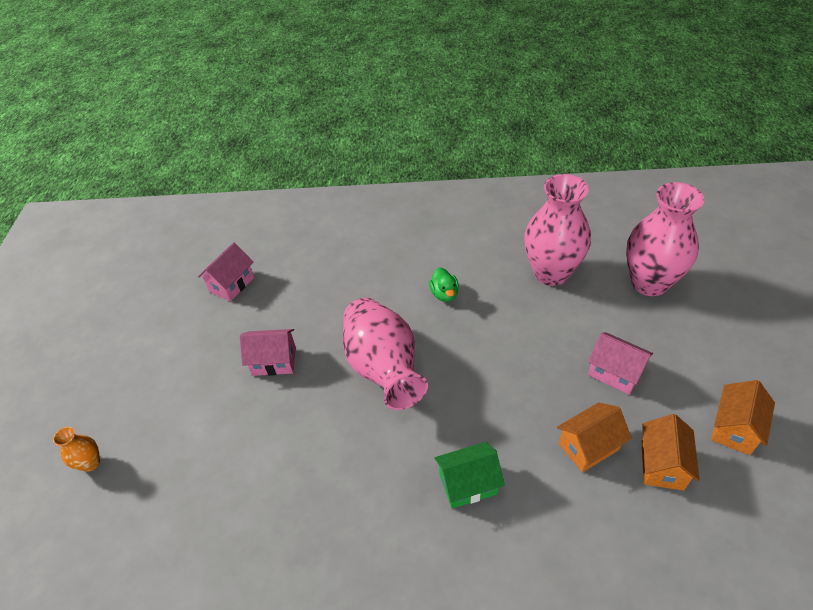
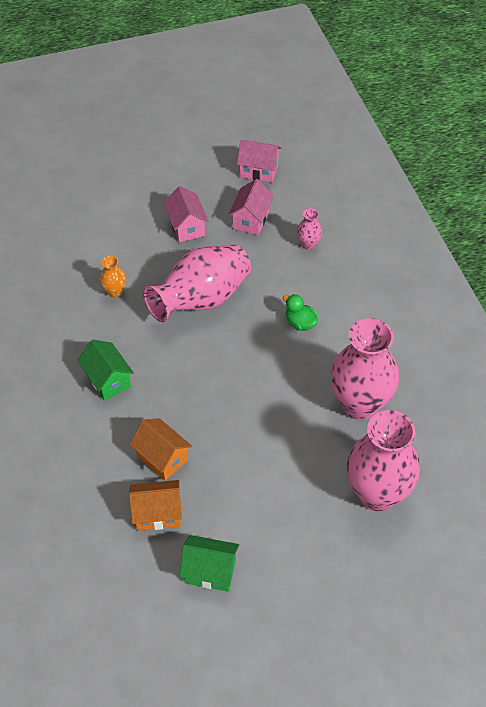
camera: 70 degrees right, 5 degrees up
orange vase [53,427,100,472] -> orange vase moved to [100,256,126,298]
green duck [429,267,459,302] -> green duck turned 75 degrees clockwise [283,294,318,331]
pink house [588,332,653,395] -> pink house moved to [228,179,274,235]
orange house [711,380,775,455] -> green house [179,535,239,592]
none -> pink vase [297,208,322,250]

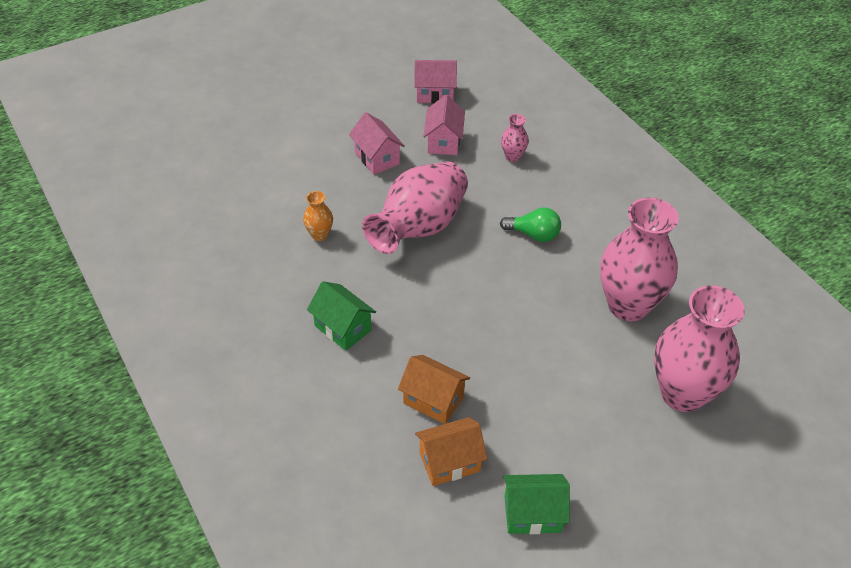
camera: 15 degrees left, 5 degrees down
green duck [283,294,318,331] -> green light bulb [500,207,561,242]

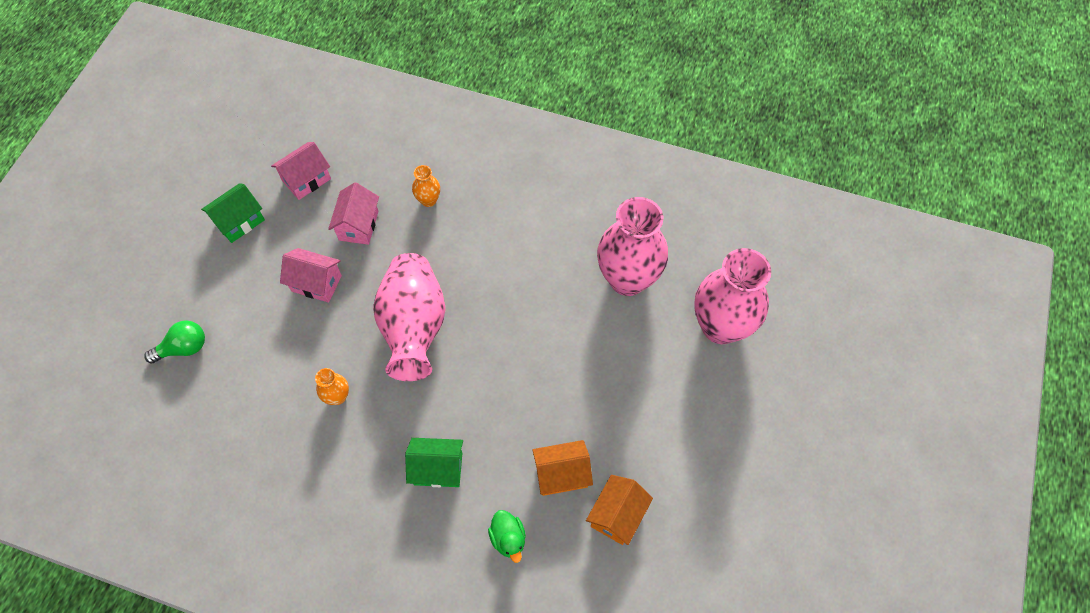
camera: 40 degrees left, 15 degrees up
pink house [423,95,465,155] -> pink house turned 45 degrees clockwise [328,182,379,245]
green light bulb [500,207,561,242] -> green light bulb moved to [144,320,205,363]
pink vase [501,114,529,162] -> orange vase [412,165,440,207]
green house [503,474,570,534] -> green house moved to [201,183,265,243]
none -> green duck [488,510,526,563]

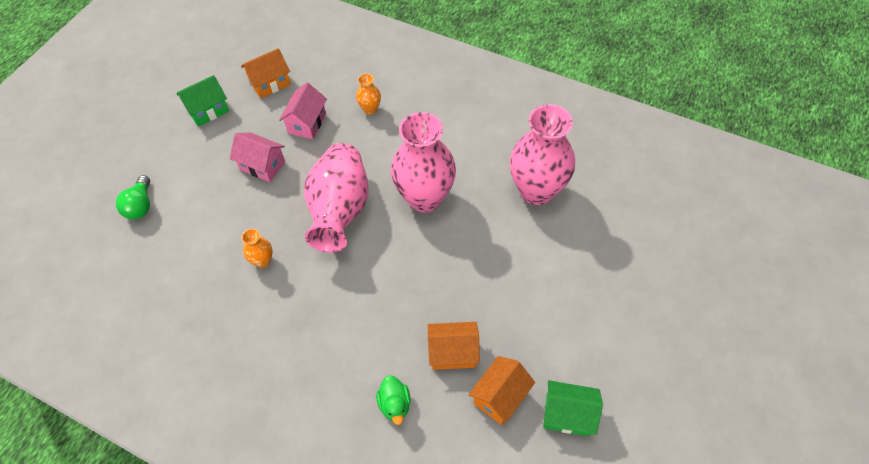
camera: 10 degrees right, 5 degrees down
green light bulb [144,320,205,363] -> green light bulb turned 105 degrees clockwise [116,175,150,220]
pink house [271,142,331,200] -> orange house [241,48,291,98]
green house [405,438,463,487] -> green house moved to [543,380,603,436]
pink vase [694,248,771,344] -> pink vase moved to [391,112,456,212]

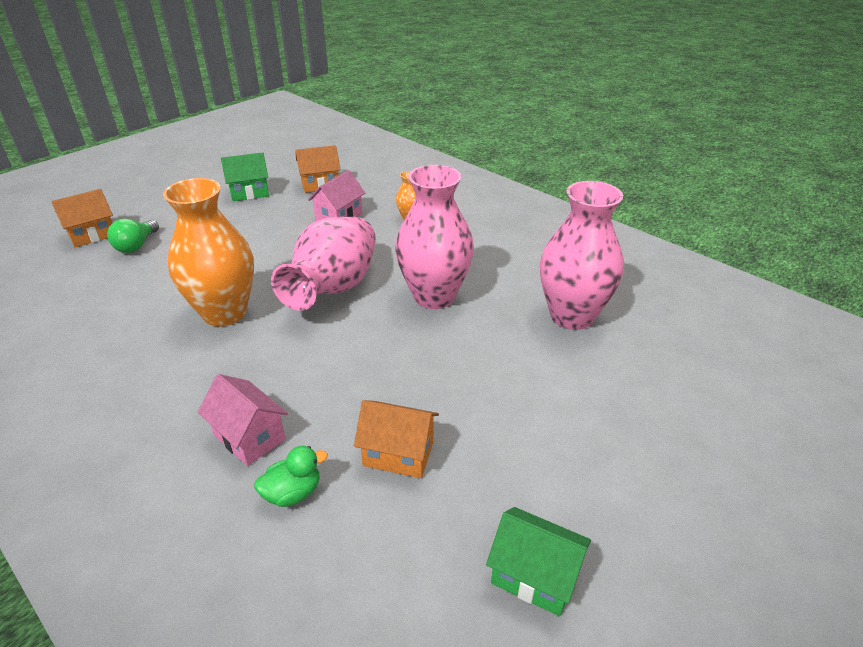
camera: 15 degrees right, 20 degrees down
pink house [230,132,285,182] -> pink house moved to [198,374,288,466]
orange vase [241,229,273,268] -> orange vase [163,178,254,327], size x2.33
green duck [376,375,411,425] -> green duck turned 120 degrees counterclockwise [254,446,328,507]
orange house [468,356,535,425] -> orange house moved to [51,189,113,247]

